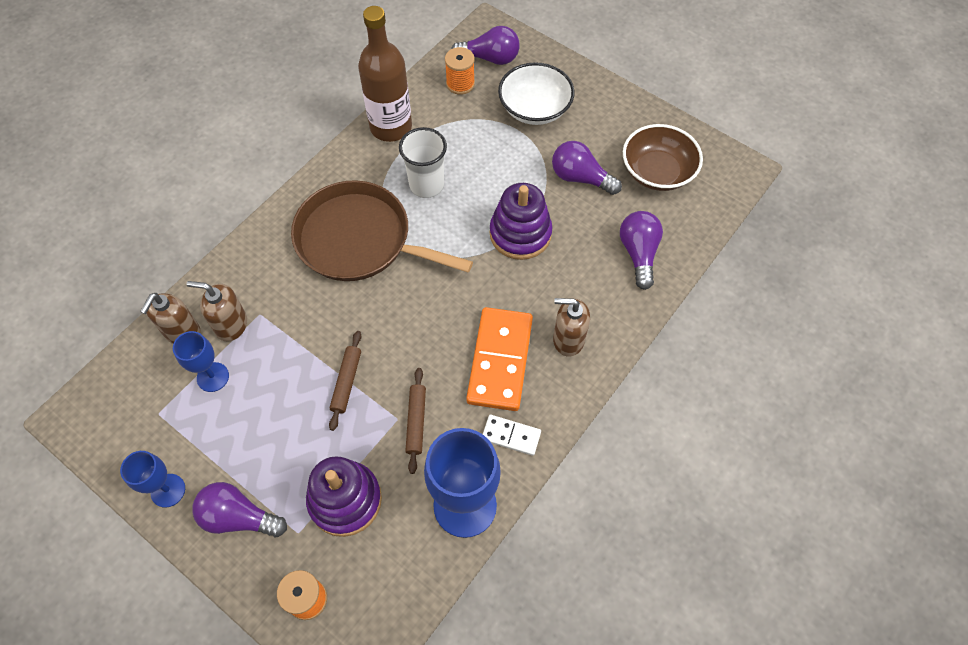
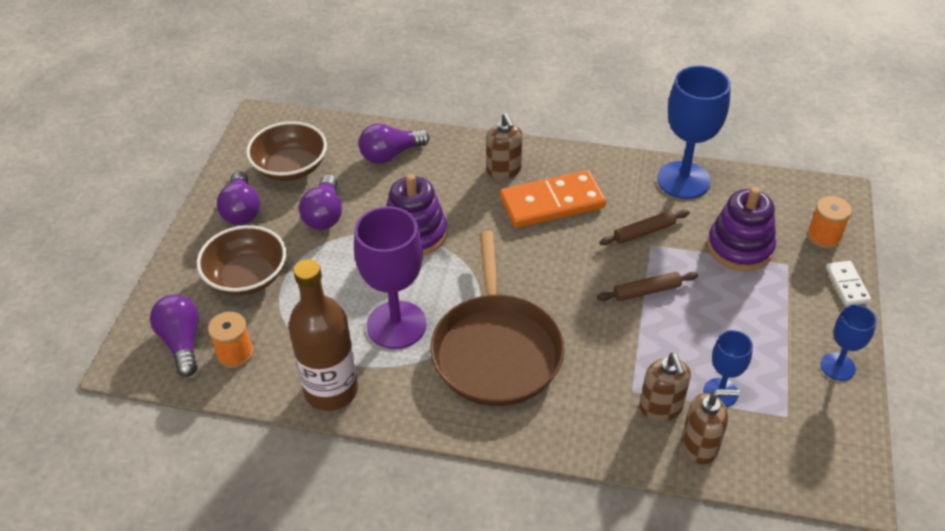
camera: 115 degrees left, 15 degrees down
purple light bulb [192,482,287,537] -> purple light bulb moved to [217,171,260,225]
white cup [399,127,447,198] -> purple goblet [354,206,427,349]
white domino [483,415,541,456] -> white domino moved to [826,261,871,306]
white bowl [498,62,575,125] -> brown bowl [197,225,286,296]

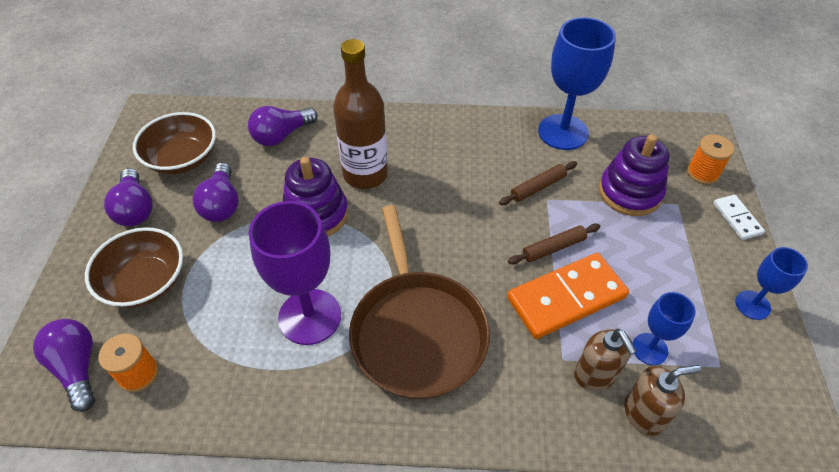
camera: 10 degrees left, 5 degrees up
brown bottle [288,259,358,411] -> brown bottle moved to [333,39,388,189]
brown soap dispenser [486,113,523,179] -> none
orange domino [500,170,606,228] -> orange domino moved to [507,253,629,339]

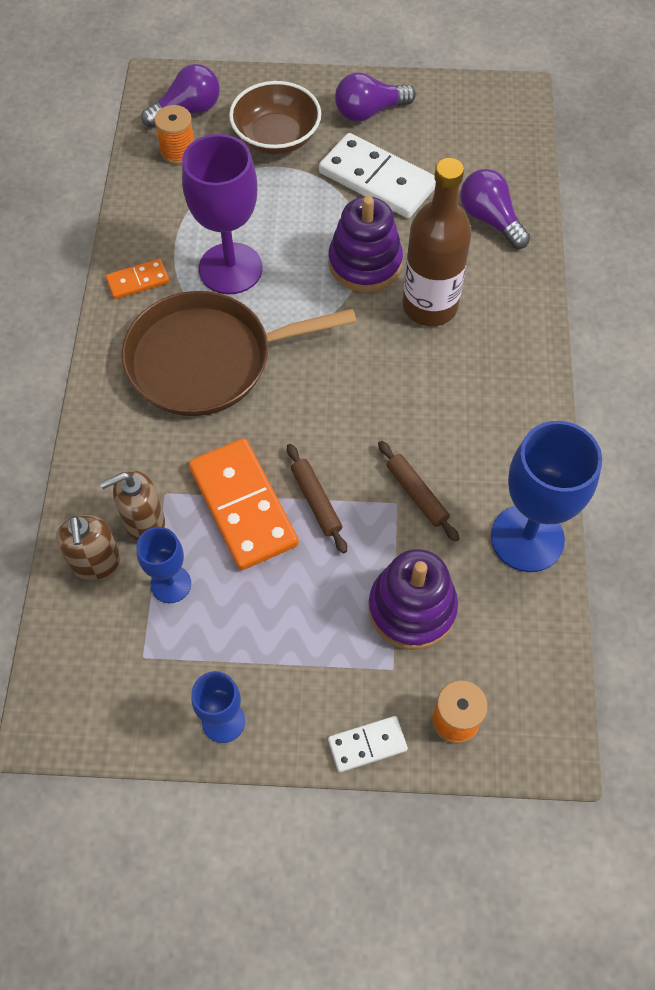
camera: 90 degrees right, 10 degrees up
brown bowl [133,112,216,174] -> none
purple light bulb [192,162,239,222] -> white domino [319,133,436,218]
none -> orange domino [106,259,169,299]

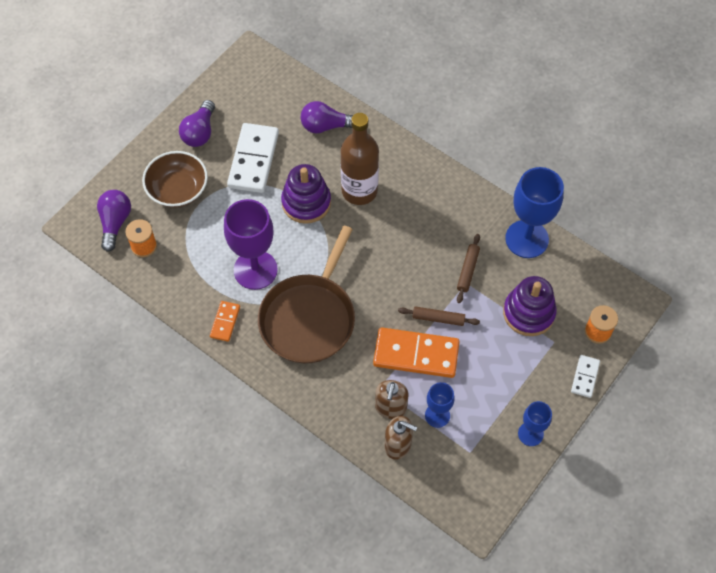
camera: 55 degrees left, 0 degrees up
white domino [319,133,436,218] -> white domino turned 60 degrees counterclockwise [227,123,279,193]
brown rolling pin [378,441,459,542] -> brown rolling pin turned 75 degrees counterclockwise [457,234,480,303]

